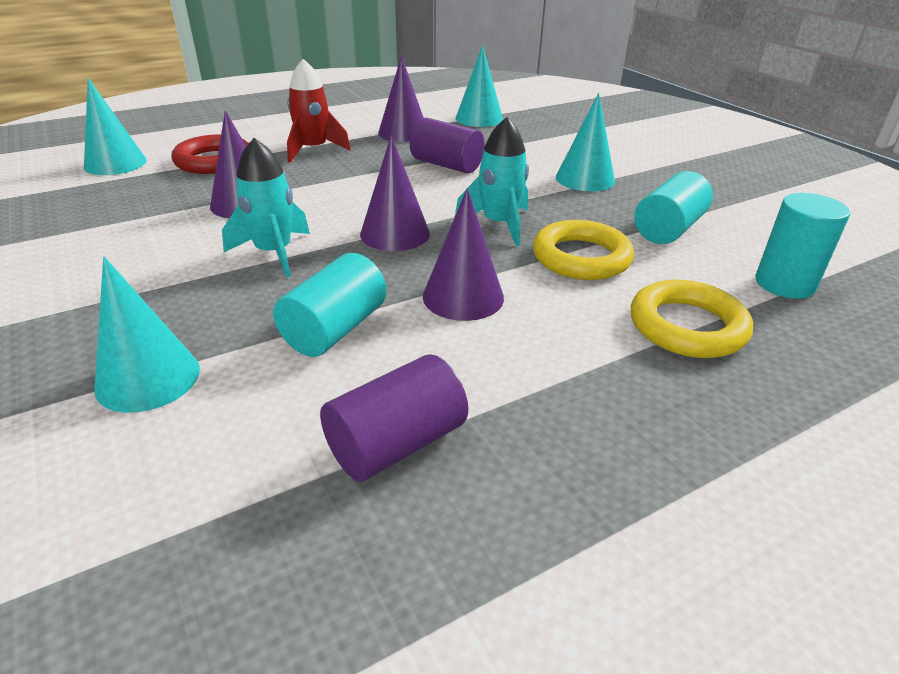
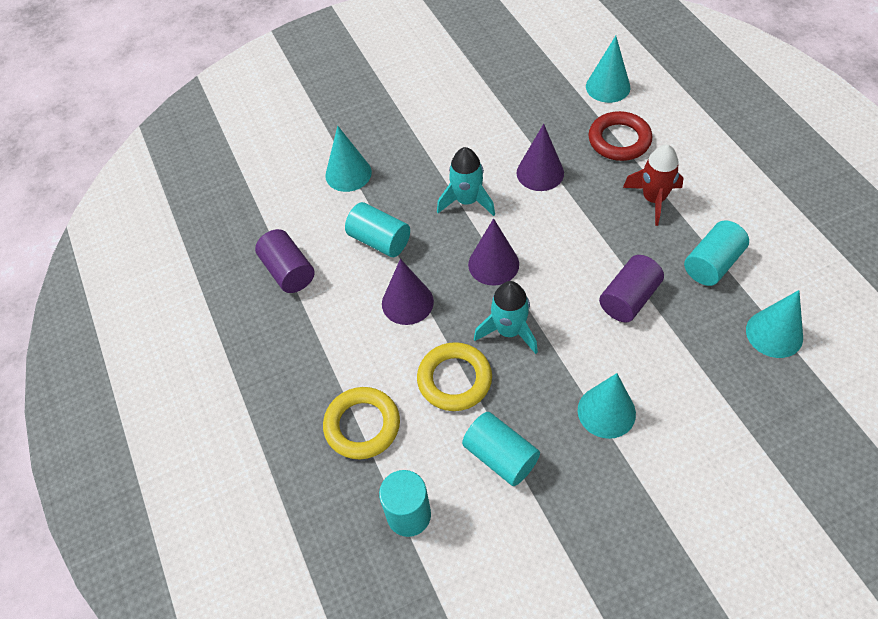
camera: 100 degrees right, 20 degrees up
purple cone [378,56,424,142] -> turquoise cylinder [684,221,749,286]

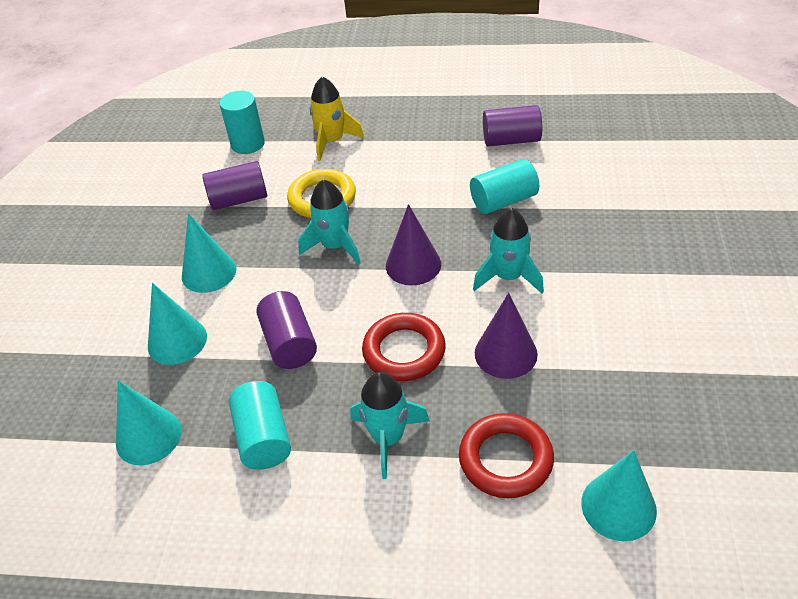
camera: 120 degrees right, 10 degrees down
yellow ring [323,387,400,459] -> yellow rocket [310,77,364,161]
turquoise cone [325,126,372,192] -> turquoise cone moved to [148,283,207,365]
purple cone [382,259,434,325] -> none
turquoise cylinder [462,412,540,486] -> purple cylinder [202,161,267,210]
red rocket [623,145,684,226] -> turquoise rocket [350,372,430,479]
none -> red ring [362,313,446,381]

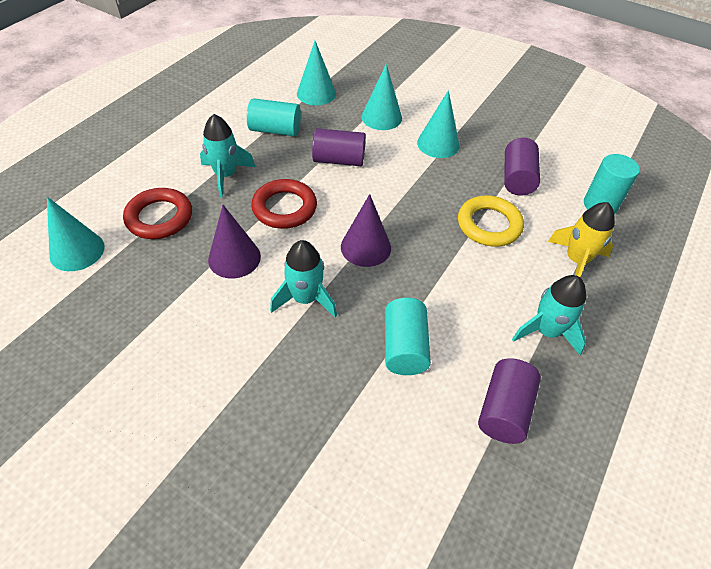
camera: 110 degrees right, 5 degrees up
turquoise rocket [298,179,361,265] -> turquoise rocket moved to [512,275,586,355]

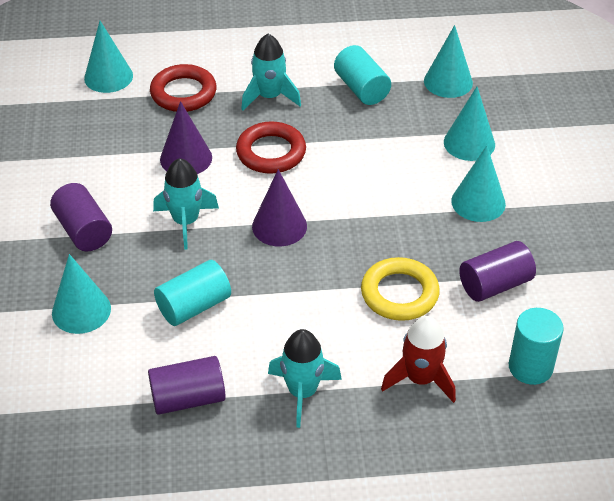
camera: 55 degrees right, 5 degrees down
purple cylinder [312,128,366,166] -> purple cylinder moved to [50,183,112,251]
yellow rocket [548,202,615,277] -> red rocket [381,316,456,403]
none -> turquoise cone [52,254,111,334]

